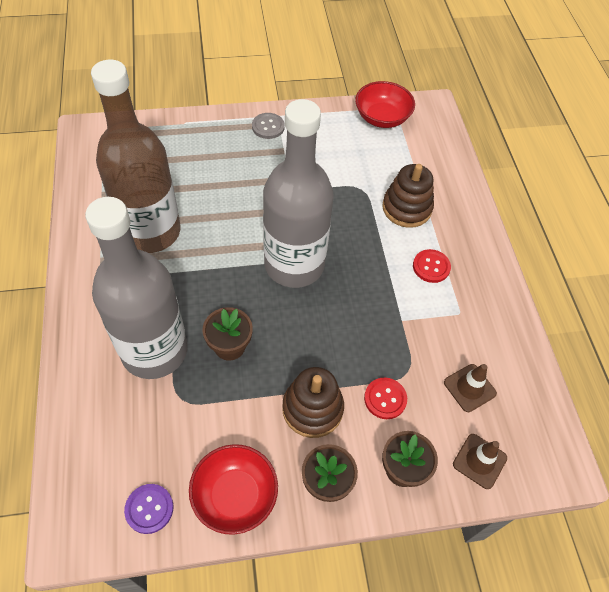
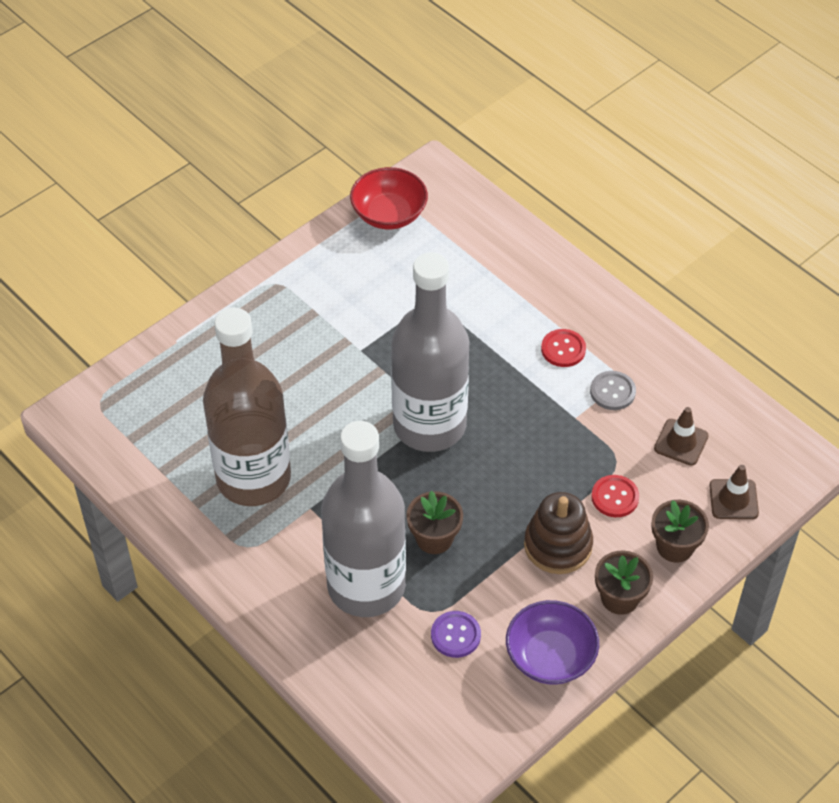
camera: 30 degrees left, 5 degrees down
purple button [124,484,173,534] -> purple button moved to [431,611,481,658]
red bowl [189,444,278,535] -> purple bowl [506,600,599,685]
grey button [252,113,285,139] -> grey button moved to [590,371,636,410]
brown stacking toy [382,164,434,228] -> none

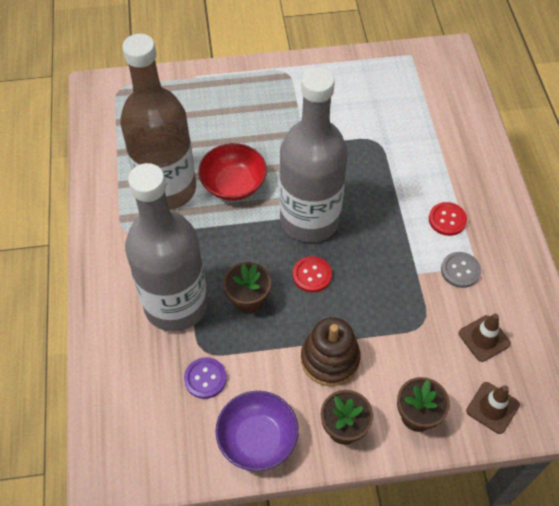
camera: 35 degrees right, 5 degrees up
red bowl [350,167,428,229] -> red bowl moved to [198,143,267,201]
red button [591,475,639,517] -> red button moved to [293,256,332,292]

